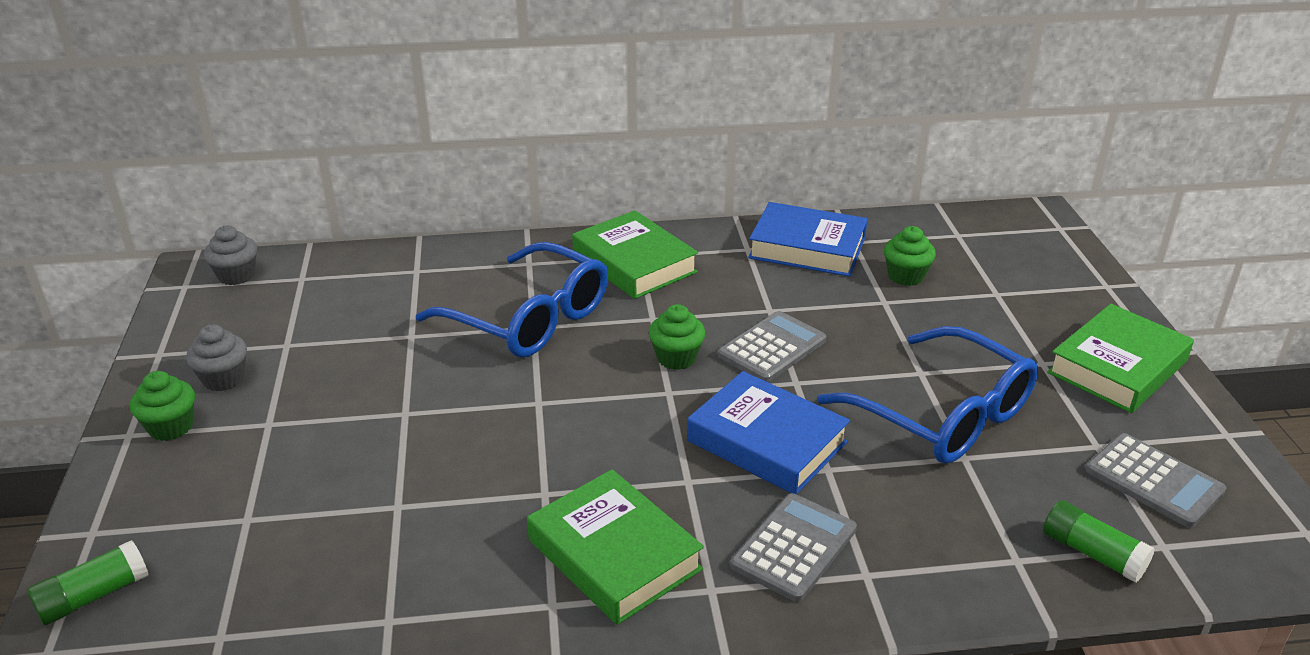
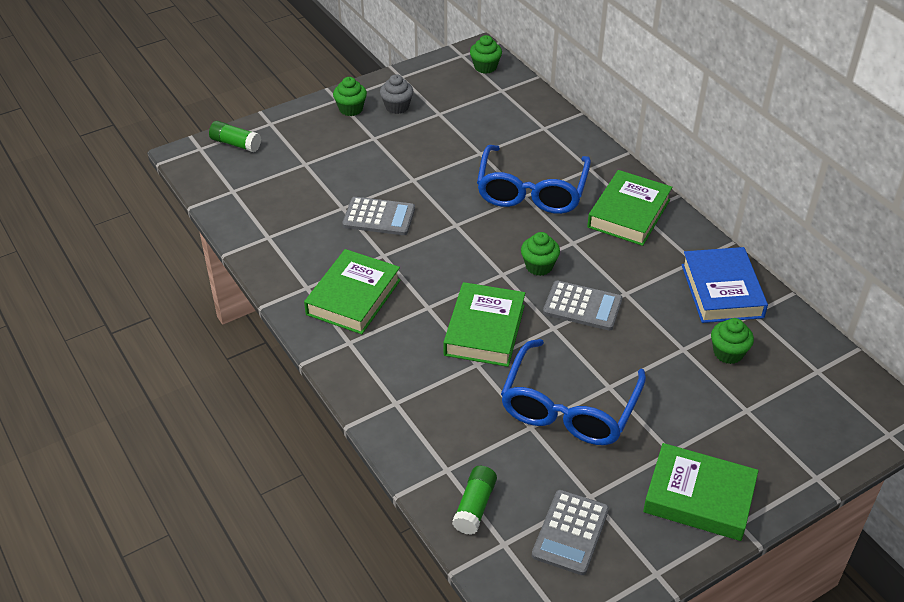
camera: 65 degrees right, 10 degrees up
grey cupcake [204,225,257,285] -> green cupcake [470,35,502,74]
blue book [687,371,850,494] -> green book [443,282,525,367]
grey calculator [730,493,857,602] -> grey calculator moved to [342,197,415,235]

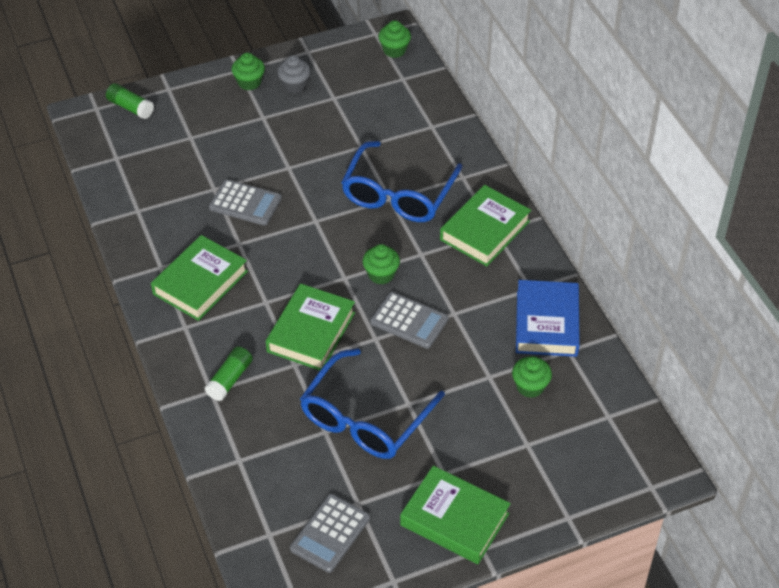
camera: 10 degrees right, 5 degrees up
green glue stick [452,466,497,535] -> green glue stick moved to [205,346,253,401]

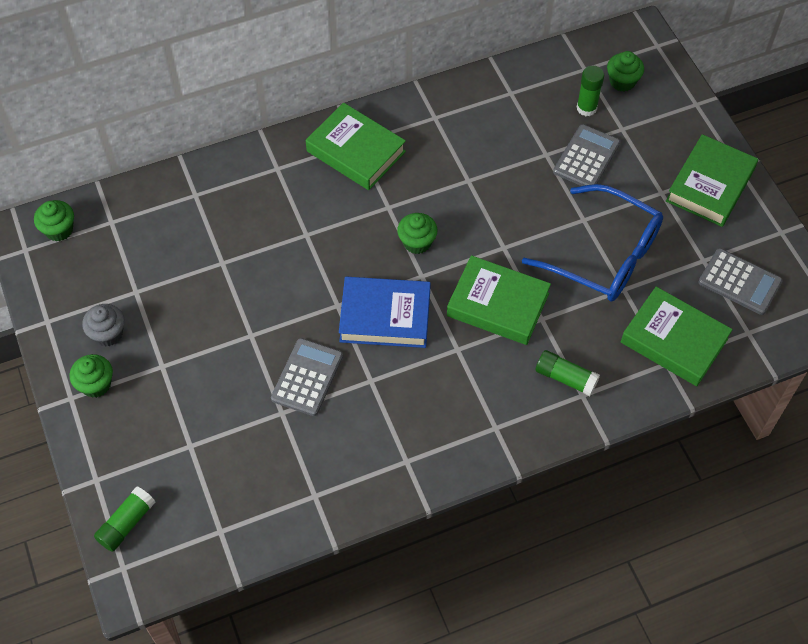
camera: 90 degrees left, 10 degrees up
green book [151,235,248,321] -> green book moved to [621,287,733,386]
blue glasses [341,141,462,222] -> none
grey calculator [370,292,448,349] -> grey calculator moved to [553,124,620,186]
green cupcake [512,356,552,398] -> green cupcake moved to [607,51,644,92]
blue book [516,280,580,357] -> blue book moved to [339,277,431,348]
none -> green glue stick [577,66,604,116]

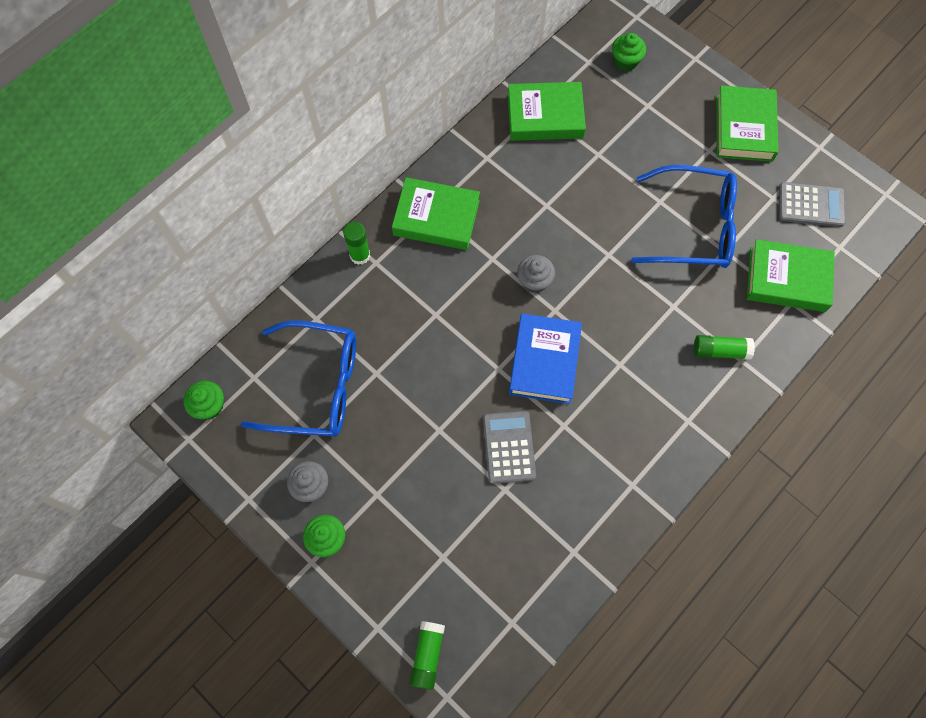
camera: 25 degrees left, 10 degrees up
blue book [339,277,431,348] -> blue book turned 60 degrees counterclockwise [509,314,582,404]
green cupcake [397,213,438,254] -> grey cupcake [517,255,555,293]
green book [447,255,551,345] -> green book moved to [508,82,586,141]
grey calculator [553,124,620,186] -> none
green glue stick [577,66,604,116] -> green glue stick moved to [343,222,370,265]
none -> blue glasses [241,320,356,437]

